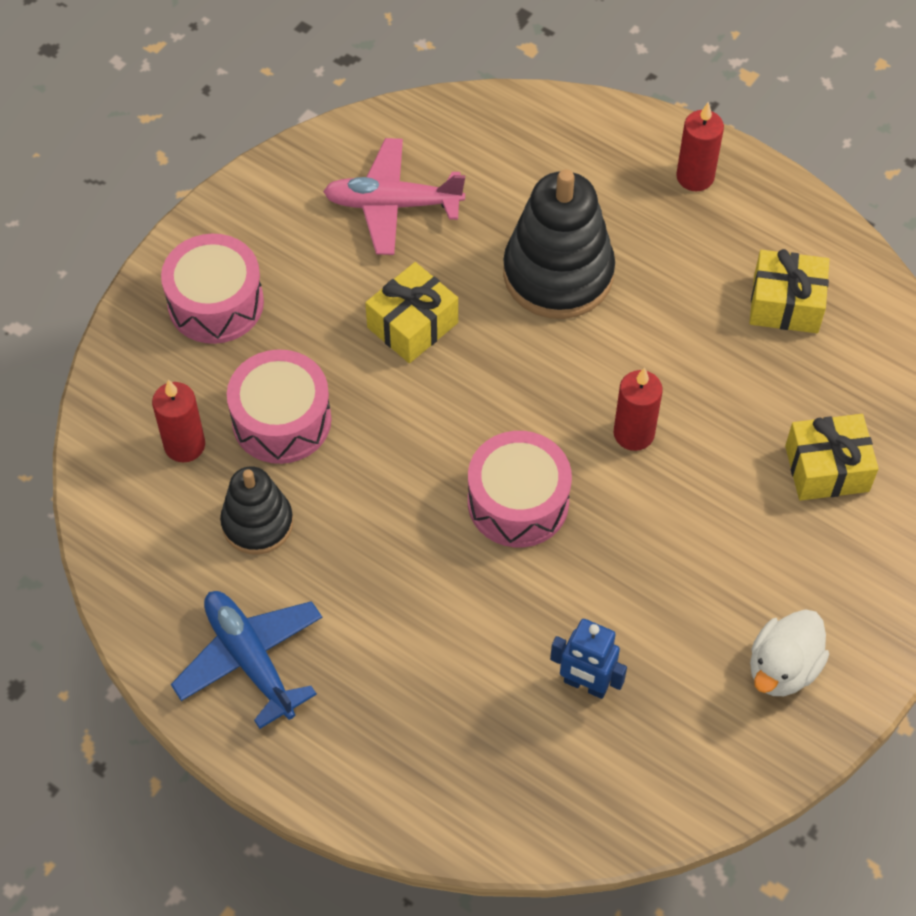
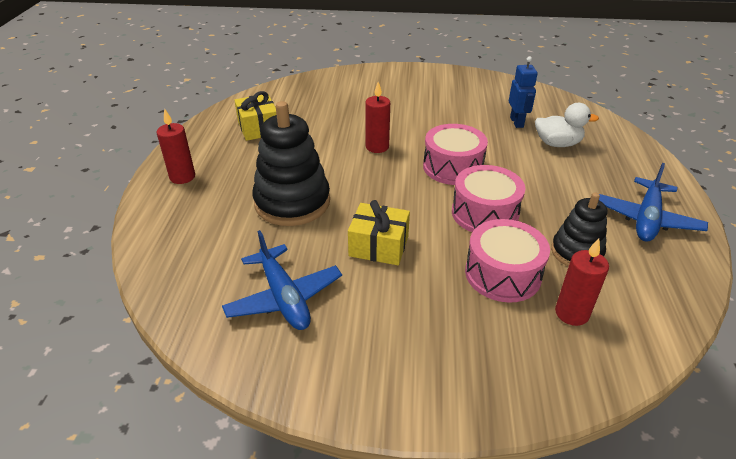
camera: 120 degrees left, 20 degrees down
pink drum [161,234,264,344] -> pink drum moved to [452,165,525,232]
pink plane [323,138,465,255] -> blue plane [222,230,342,330]
white duck [750,609,829,696] -> white duck moved to [535,103,599,147]
yellow gift [785,414,879,501] -> none

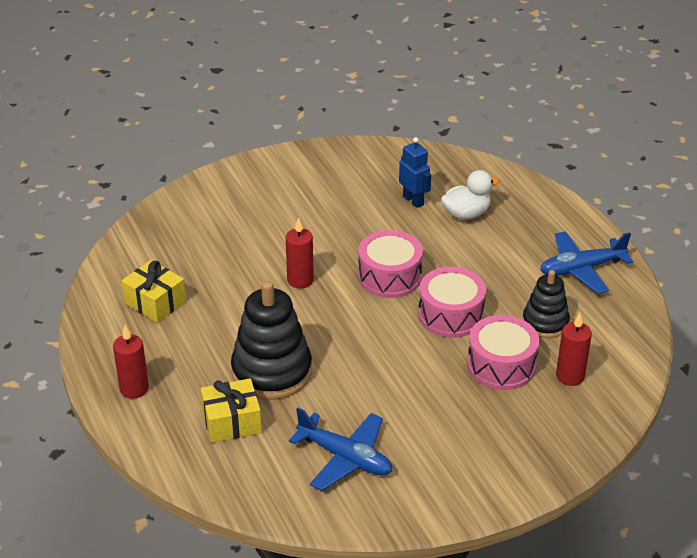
camera: 30 degrees left, 0 degrees up
yellow gift [348,200,410,265] -> yellow gift moved to [201,378,262,443]
blue plane [599,163,708,242] -> blue plane turned 75 degrees clockwise [540,231,633,294]

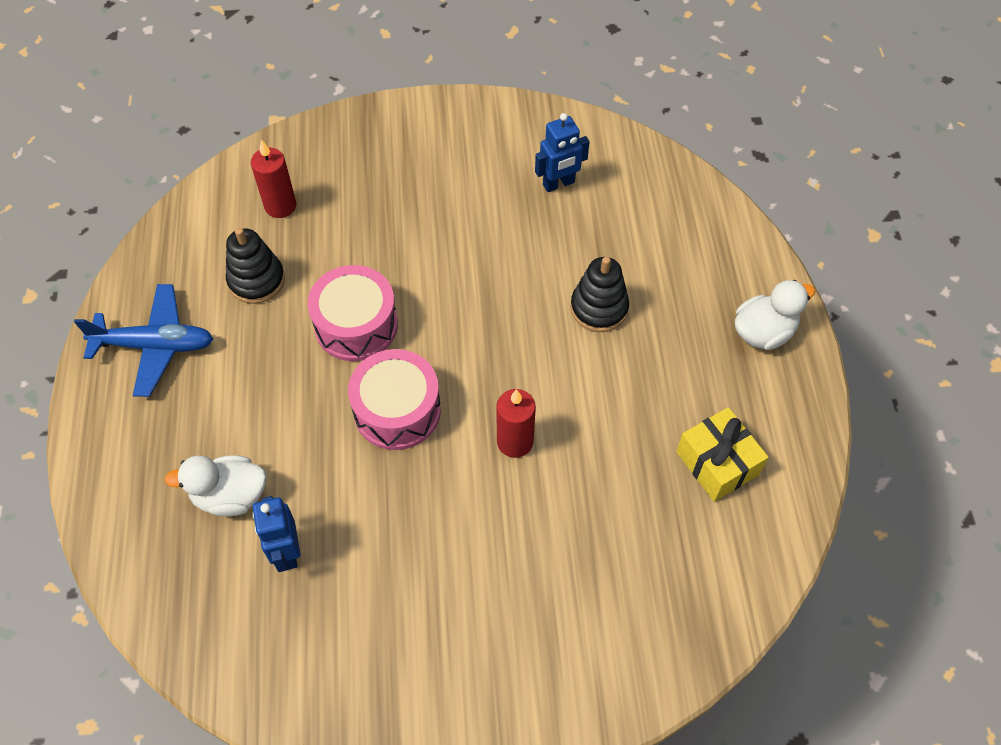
camera: 160 degrees left, 20 degrees up
red candle [113,325,149,399] -> white duck [735,280,815,350]
yellow gift [201,378,262,443] -> none
black stacking toy [231,281,312,400] -> black stacking toy [570,257,629,332], size x0.60
blue plane [289,408,392,491] -> blue robot [535,113,589,192]
pink drum [467,315,539,390] -> none

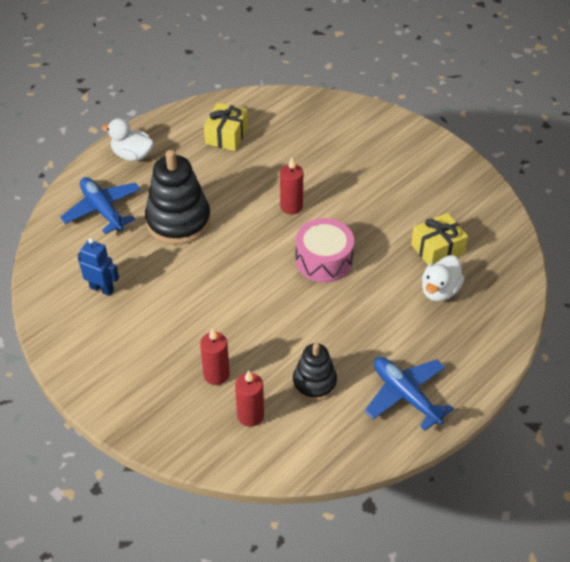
camera: 130 degrees left, 10 degrees down
white duck [164,455,267,516] -> white duck turned 75 degrees clockwise [422,255,465,302]
blue robot [253,496,300,572] -> yellow gift [411,213,468,265]
pink drum [308,265,398,361] -> none
black stacking toy [570,257,629,332] -> black stacking toy [145,150,211,245], size x1.67
none -> blue plane [60,177,140,234]
none -> red candle [200,328,230,385]

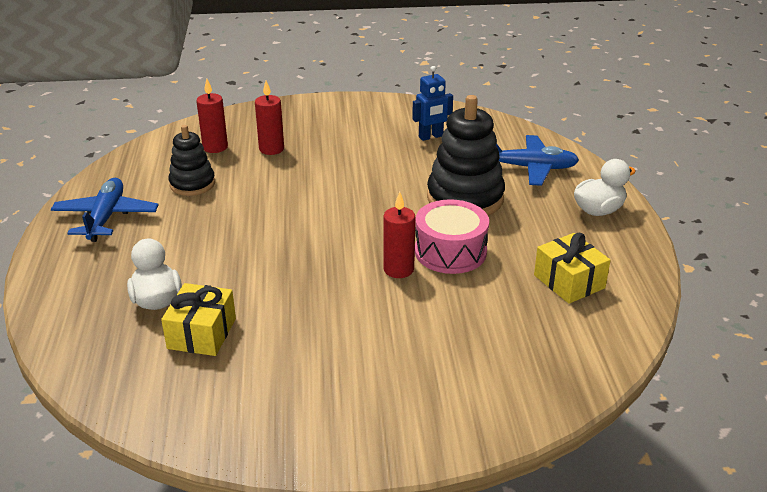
camera: 130 degrees right, 15 degrees down
pink drum [295,218,354,282] -> pink drum moved to [415,199,489,274]
blue plane [365,357,454,431] -> blue plane turned 90 degrees counterclockwise [51,178,158,242]

